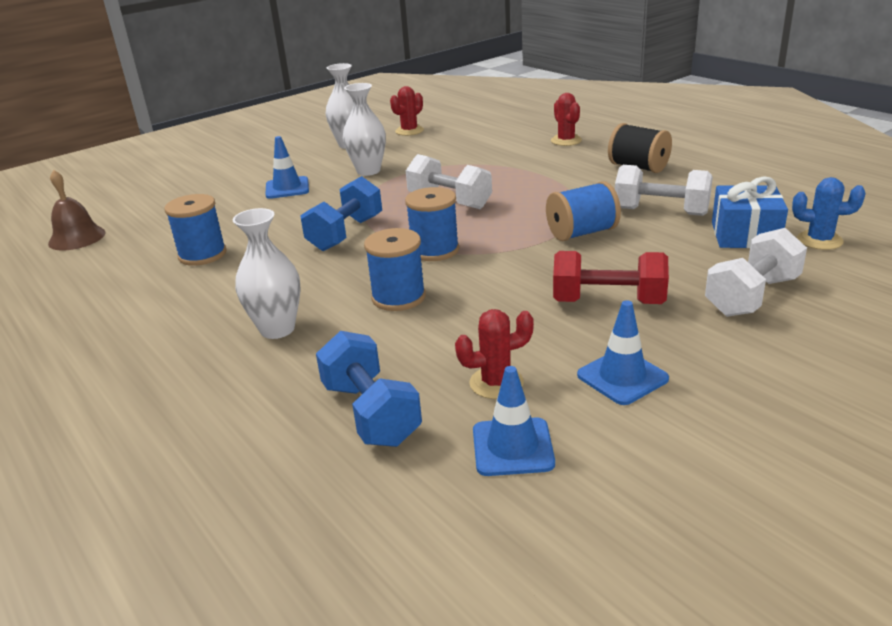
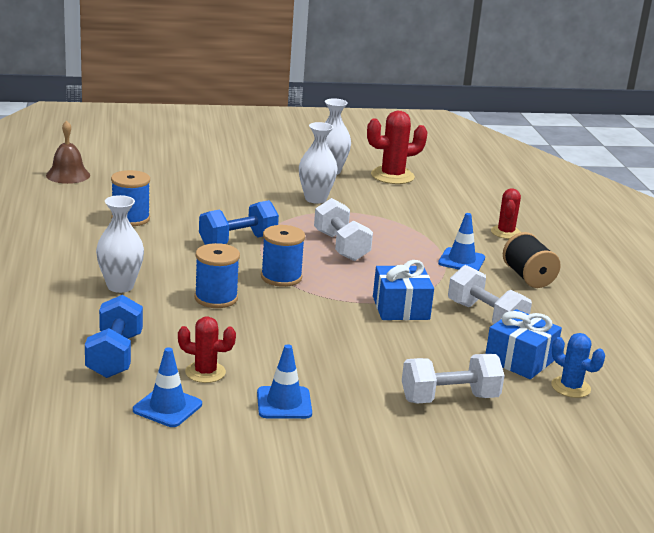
camera: 25 degrees right, 5 degrees down
blue traffic cone [266,136,309,199] -> blue traffic cone moved to [438,213,485,271]
red cactus [390,86,424,136] -> red cactus [367,110,428,184], size x1.58
blue spool [546,181,621,241] -> blue gift [373,260,434,320]
red dumbbell [553,251,669,304] -> none

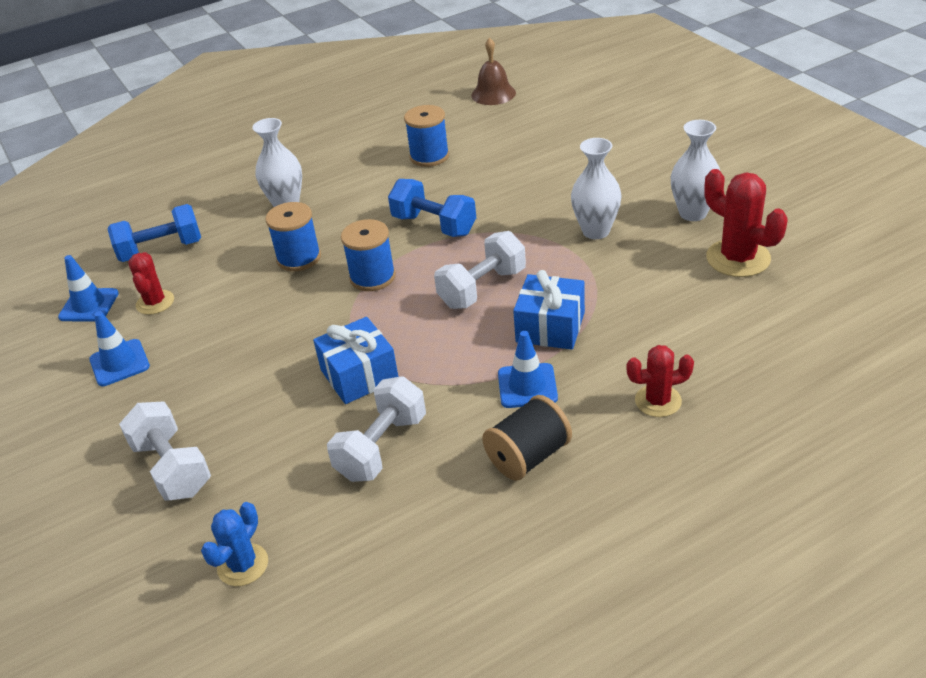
camera: 75 degrees right, 15 degrees up
blue gift [485,309,562,379] -> blue gift moved to [513,270,585,350]

